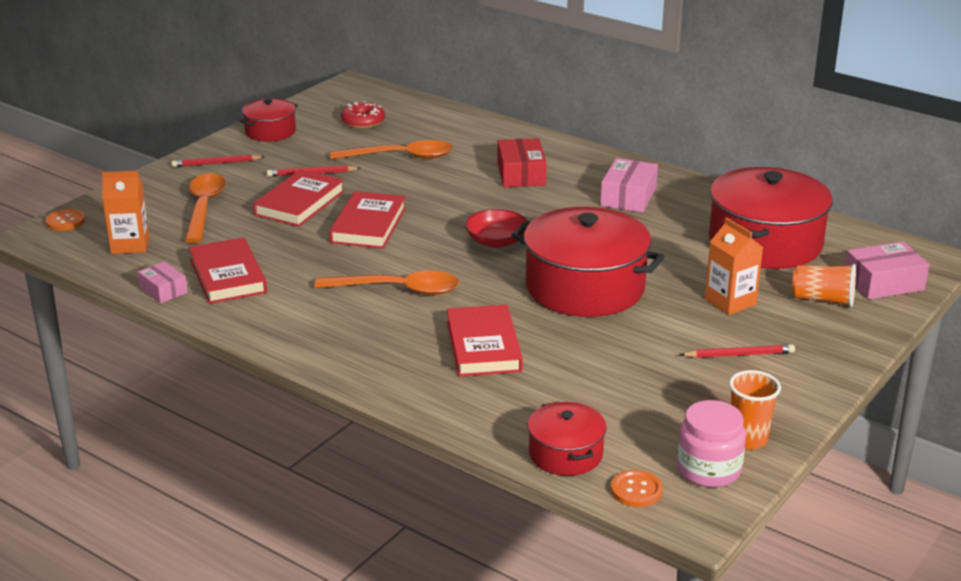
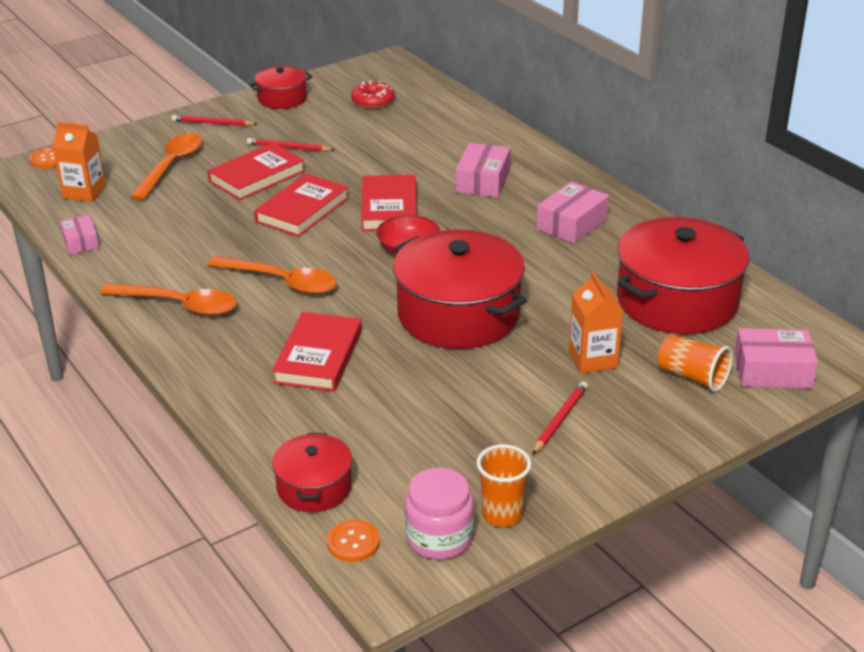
camera: 20 degrees right, 5 degrees up
red book [189,237,267,304] -> red book moved to [361,175,417,231]
orange spoon [330,140,453,159] -> orange spoon moved to [100,283,237,316]
red box [497,138,547,187] -> pink box [456,143,511,198]
red pencil [679,344,795,358] -> red pencil turned 75 degrees counterclockwise [532,381,588,455]

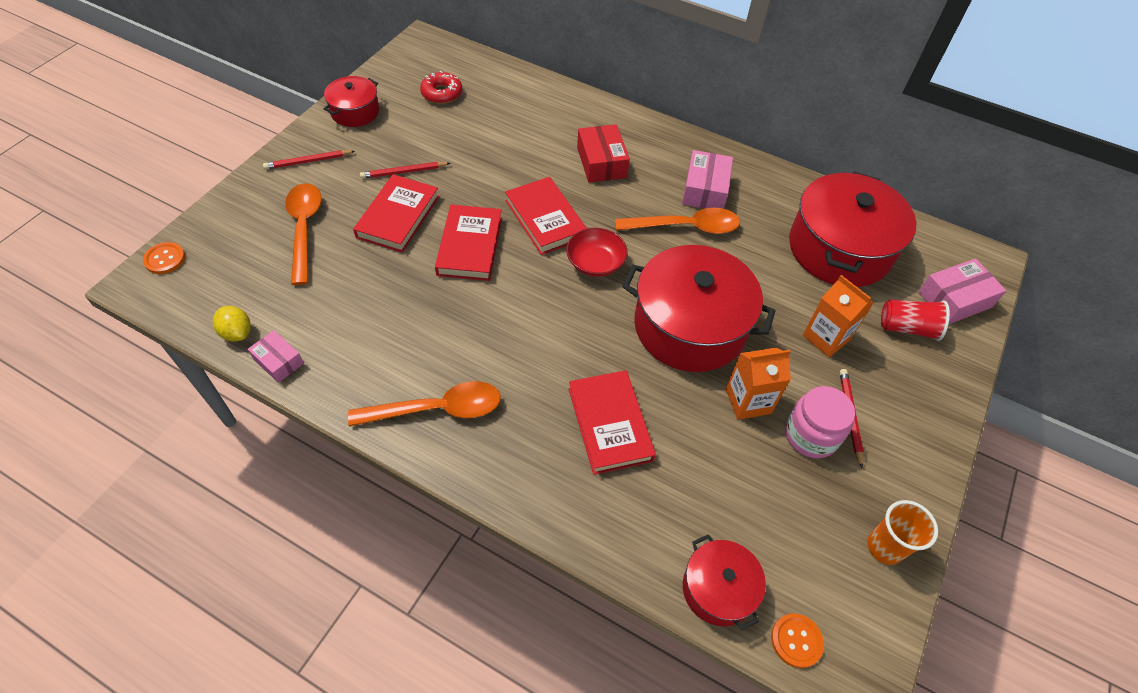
camera: 30 degrees left, 20 degrees up
orange carton [53,122,106,202] -> orange carton moved to [726,347,791,420]
orange spoon [207,256,337,295] -> orange spoon moved to [615,208,740,234]
pink jar [405,468,474,560] -> pink jar moved to [785,386,855,458]
pink box [456,143,511,198] -> red box [577,124,630,183]
orange cup [658,335,733,392] -> red cup [881,299,950,341]
none -> yellow lemon [213,306,251,342]

